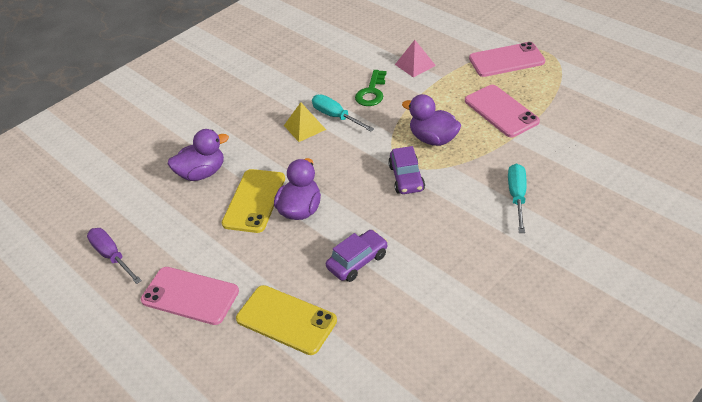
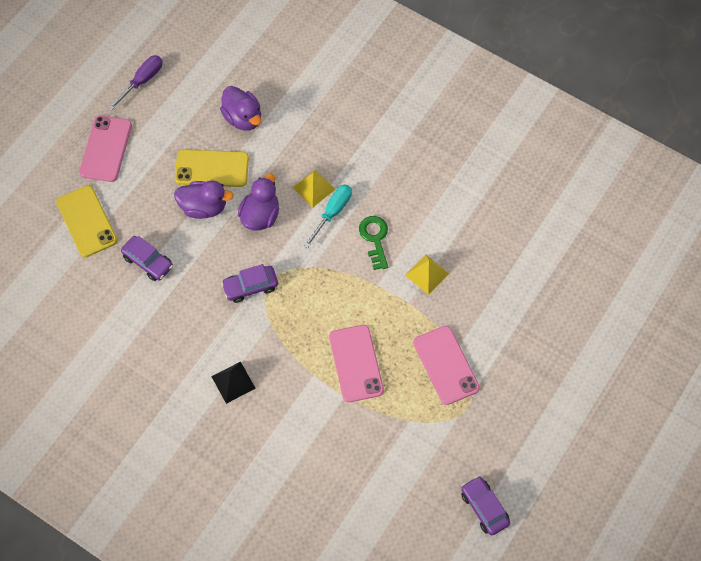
camera: 75 degrees right, 20 degrees up
yellow phone [236,285,337,355] -> yellow phone turned 45 degrees counterclockwise [56,185,117,257]
green key [355,70,387,106] -> green key turned 75 degrees clockwise [359,216,388,270]
pink pyramid [395,40,436,78] -> yellow pyramid [405,254,449,295]
purple duck [402,94,461,146] -> purple duck moved to [238,174,279,231]
pink phone [465,85,540,137] -> pink phone turned 60 degrees counterclockwise [329,325,384,402]
turquoise screwdriver [508,163,527,233] -> black pyramid [211,361,256,404]
none -> purple car [461,476,510,535]

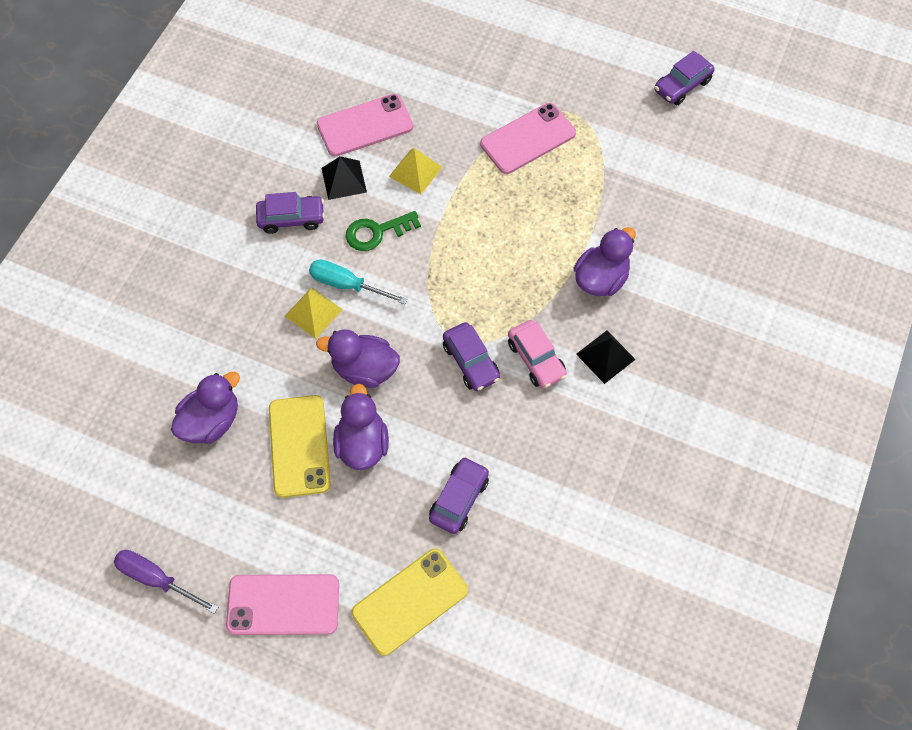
camera: 100 degrees left, 0 degrees up
pink phone [329,325,384,402] -> pink phone moved to [317,94,413,157]
none -> purple car [256,192,325,234]
none -> black pyramid [321,156,367,200]
none -> pink car [508,320,567,389]
none -> purple duck [573,227,636,296]

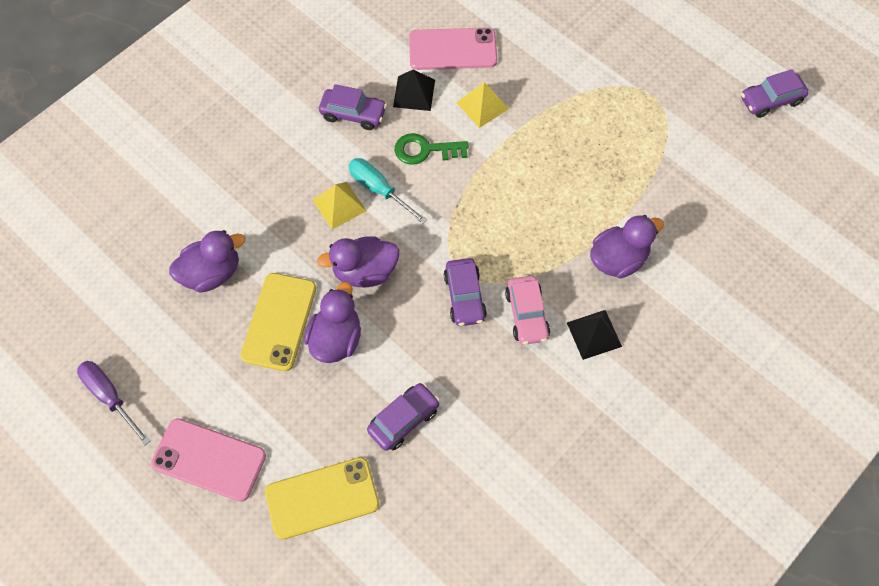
camera: 20 degrees right, 0 degrees up
purple duck [316,329,400,388] -> purple duck turned 45 degrees counterclockwise [317,236,399,287]
pink phone [480,103,576,174] -> none

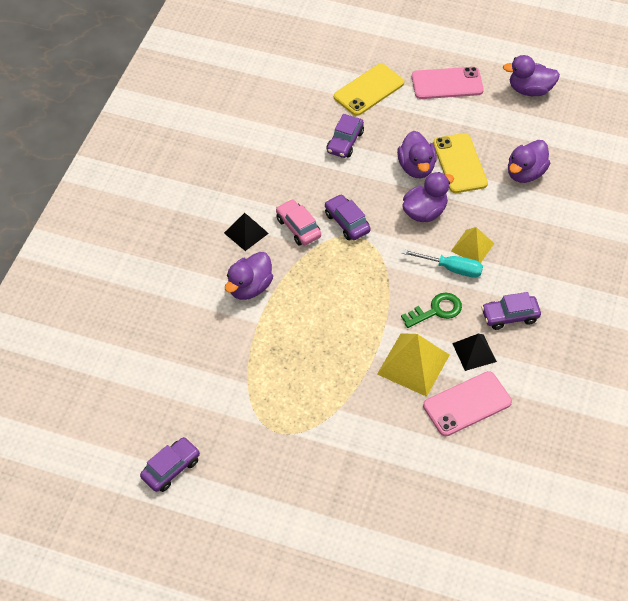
camera: 155 degrees right, 10 degrees down
purple screwdriver [77,361,150,445] -> purple duck [503,55,560,96]
yellow pyramid [456,82,509,128] -> yellow pyramid [377,333,450,397], size x1.60

